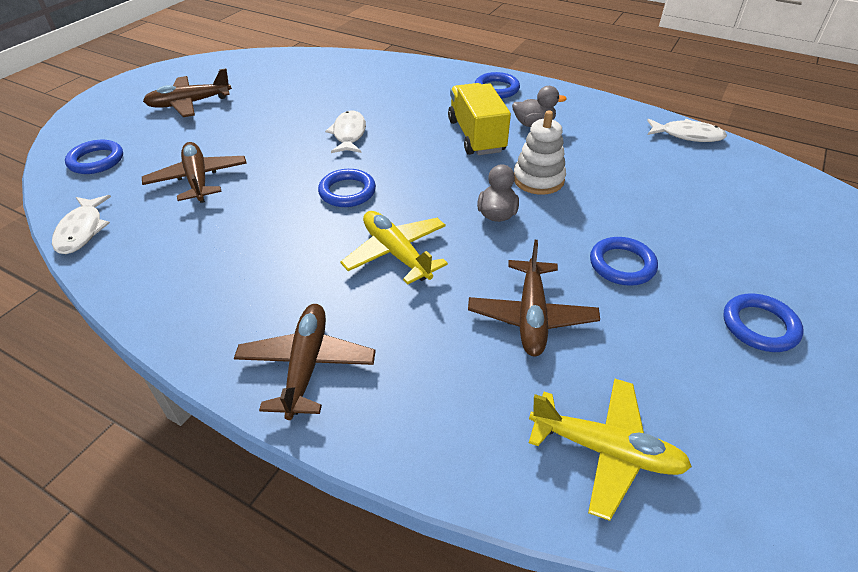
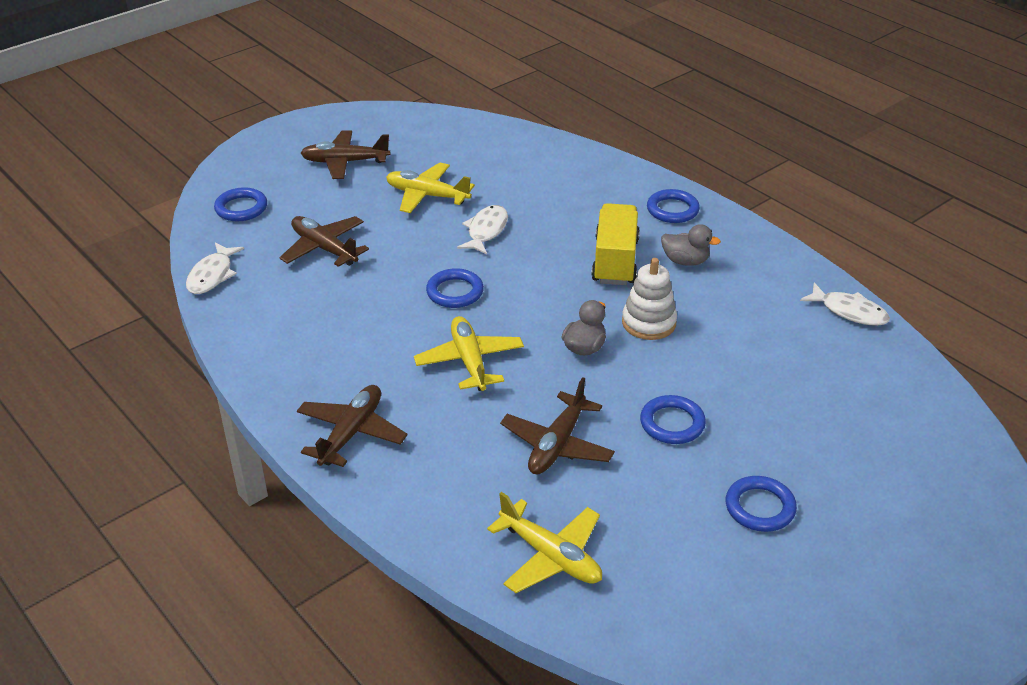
camera: 20 degrees right, 5 degrees down
brown plane [142,142,247,203] -> brown plane turned 45 degrees counterclockwise [279,216,369,267]
none -> yellow plane [386,162,475,213]

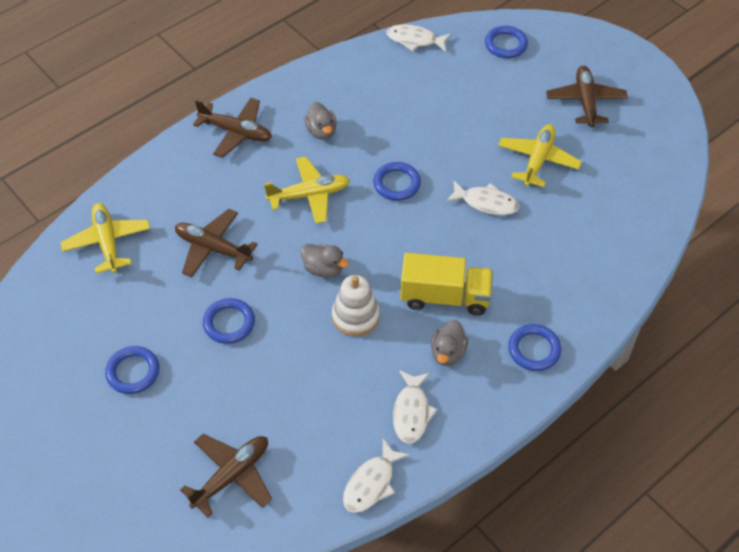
camera: 90 degrees right, 15 degrees up
brown plane [279,216,369,267] -> brown plane moved to [180,434,272,517]
yellow plane [487,492,602,593] -> yellow plane turned 120 degrees clockwise [60,203,150,273]
none -> grey duck [304,102,337,140]
none -> white fish [393,370,437,444]

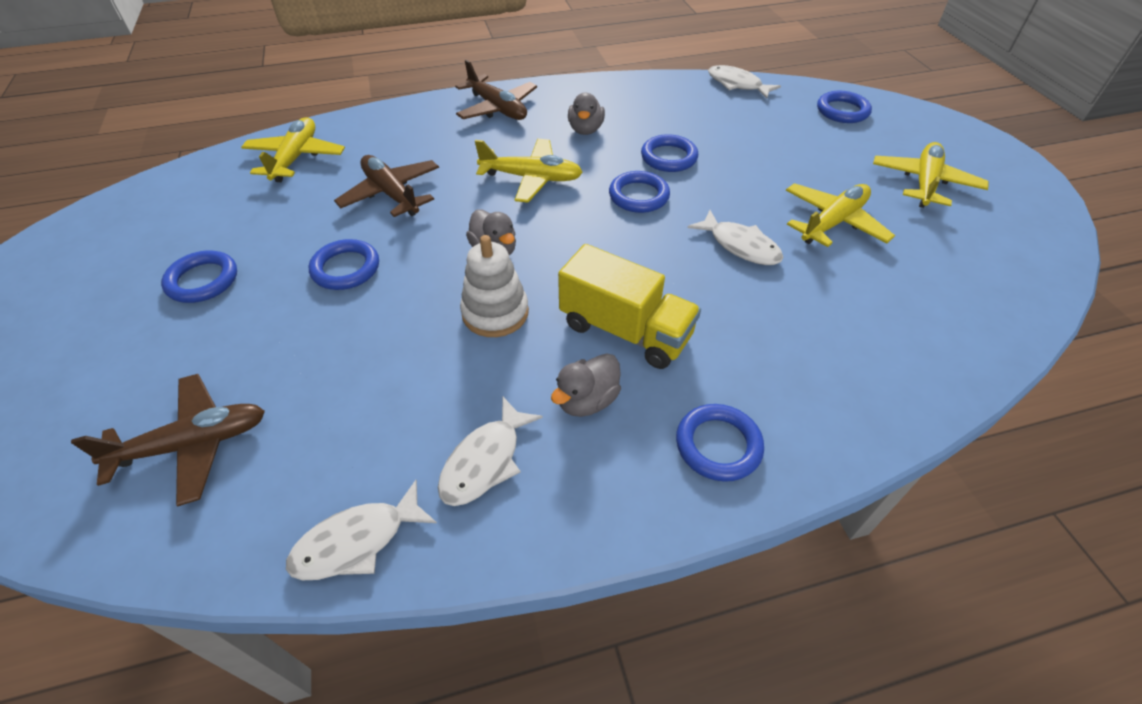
camera: 25 degrees right, 5 degrees down
brown plane [546,66,628,127] -> yellow plane [873,142,989,208]
none -> blue ring [641,134,698,172]

